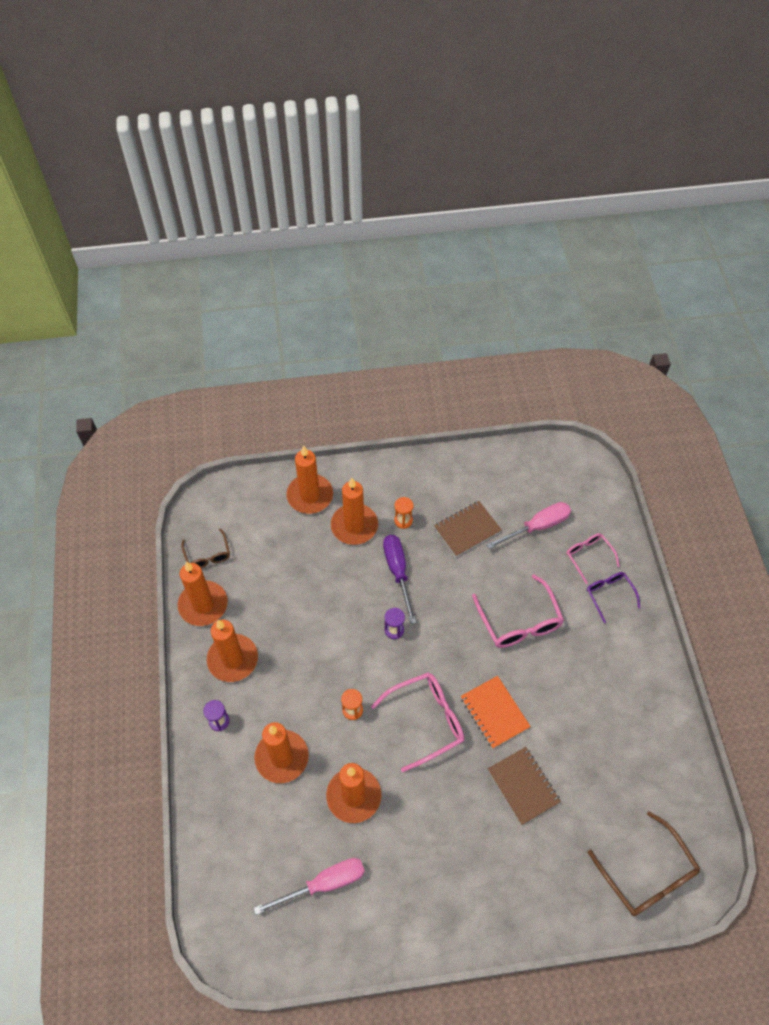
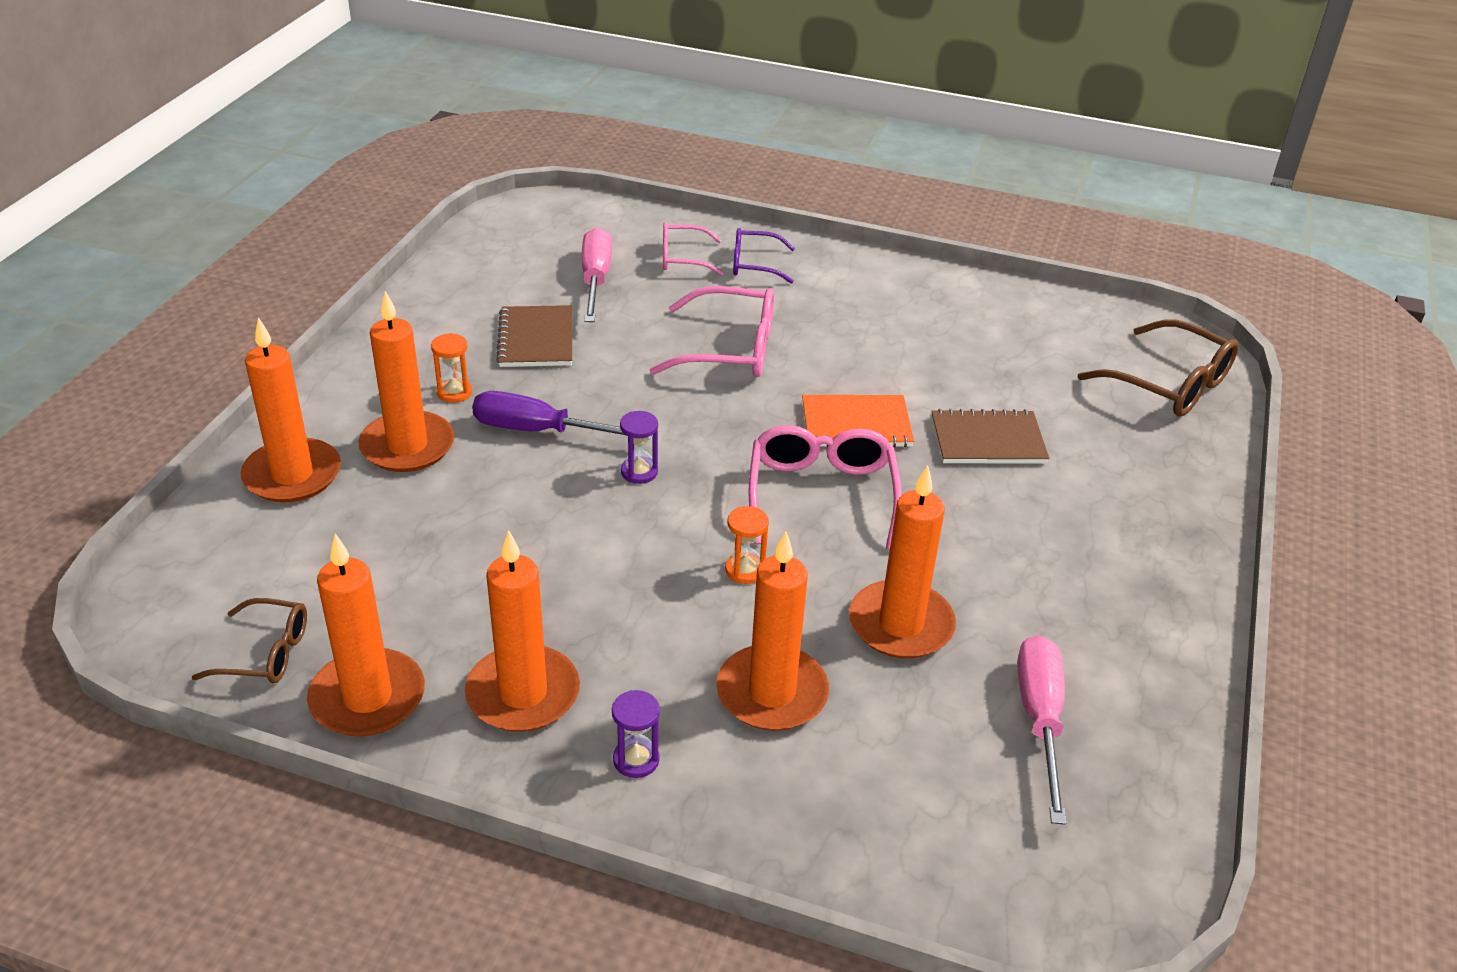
camera: 65 degrees left, 20 degrees down
brown glasses [588,811,700,916] -> brown glasses turned 45 degrees clockwise [1078,320,1239,417]

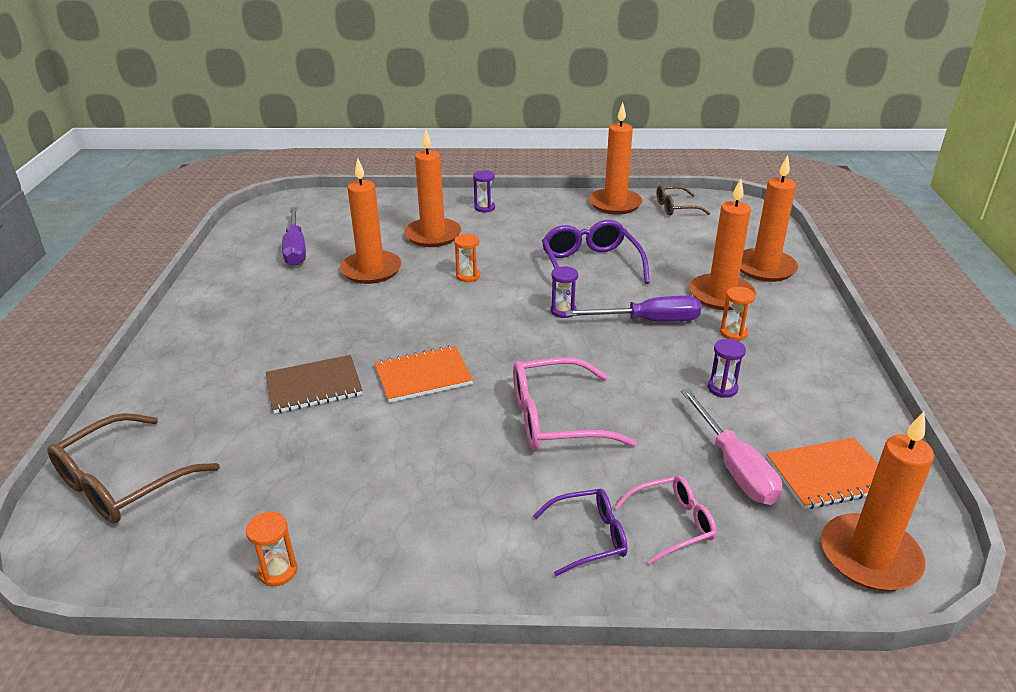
camera: 165 degrees right, 5 degrees down
orange candle [465,530,580,732] -> orange candle moved to [821,412,934,591]
brown notebook [496,305,572,367] -> purple hourglass [708,339,746,398]
pink glasses [748,425,902,550] -> none
pink screwdriver [1017,635,1066,825] -> purple screwdriver [282,207,306,266]
brown glasses [1078,320,1239,417] -> brown glasses turned 75 degrees counterclockwise [47,413,220,524]
none -> orange hourglass [246,512,297,586]
none -> purple glasses [542,220,650,295]
none -> orange notebook [767,437,878,509]

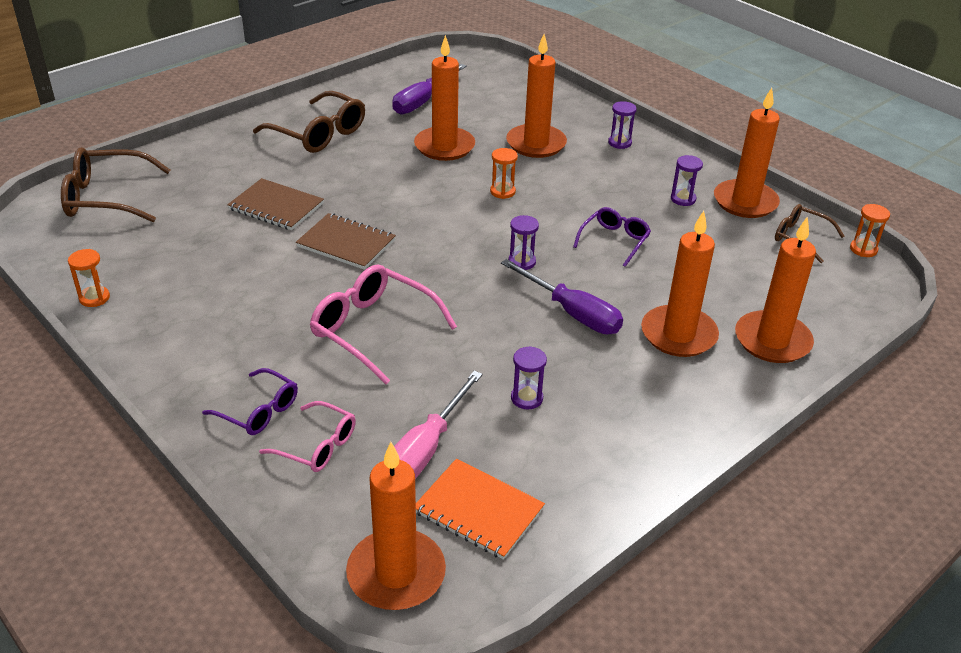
camera: 45 degrees right, 5 degrees up
orange notebook [374,345,473,403] -> brown notebook [296,213,396,270]
purple glasses [542,220,650,295] -> purple glasses [573,207,651,267], size x0.60
orange hourglass [720,287,755,341] -> orange hourglass moved to [850,204,890,257]
none -> brown glasses [253,91,365,153]
none -> purple hourglass [671,155,703,206]

